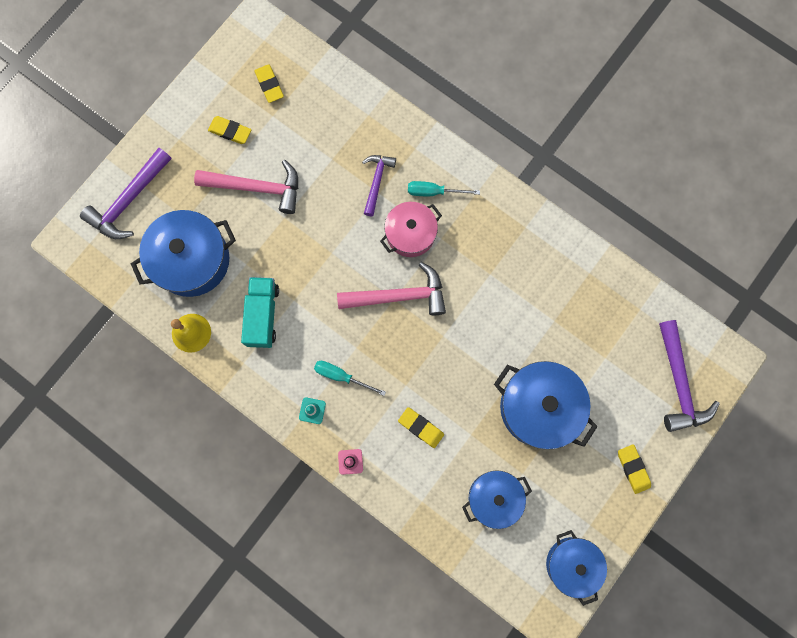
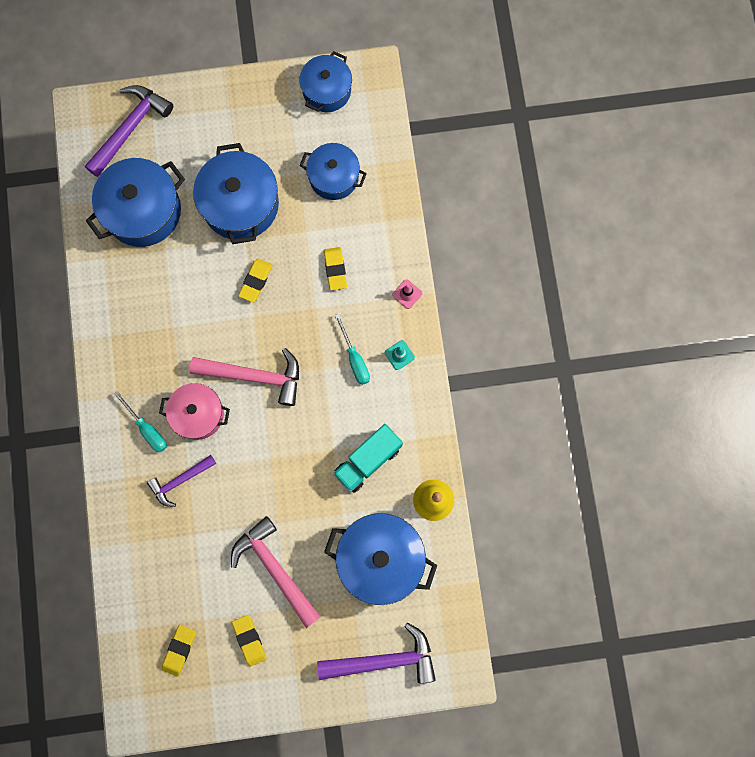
camera: 135 degrees left, 0 degrees up
pink hammer [337,262,446,315] -> pink hammer turned 150 degrees clockwise [190,348,299,406]
yellow eraser [618,444,651,494] -> yellow eraser moved to [238,259,273,303]
none -> blue pot [86,158,185,247]

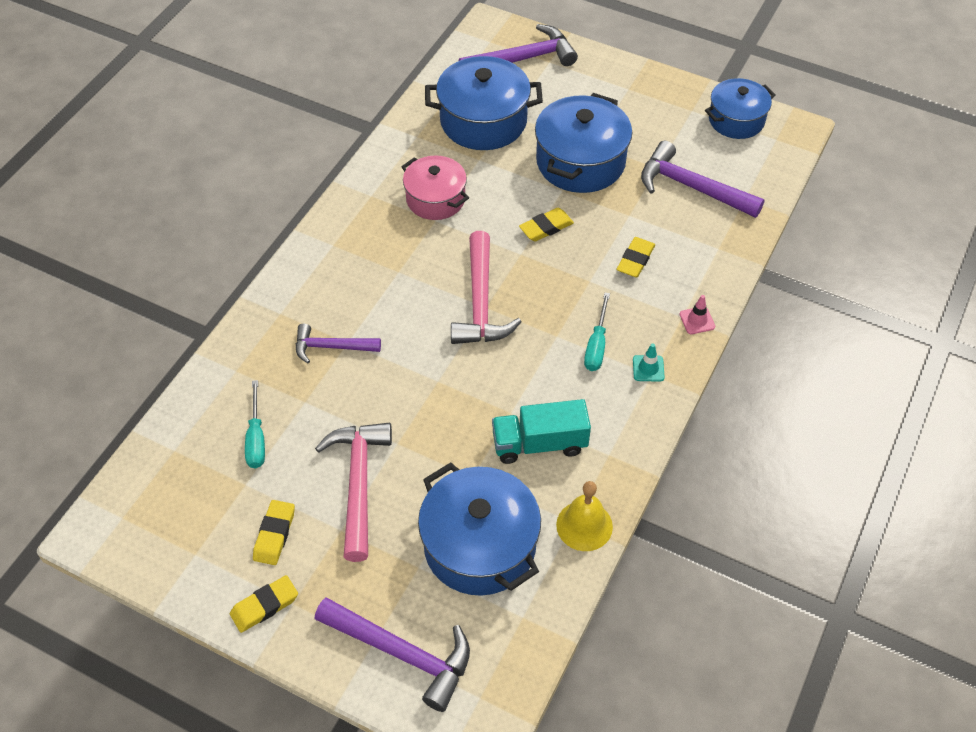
camera: 35 degrees right, 25 degrees down
turquoise screwdriver [114,391,167,452] -> turquoise screwdriver moved to [245,380,265,468]
pink pot [159,383,230,440] -> pink pot moved to [402,156,469,220]
yellow eraser [162,625,196,677] -> yellow eraser moved to [230,575,298,633]
pink hammer [190,348,299,406] -> pink hammer turned 45 degrees clockwise [451,231,521,344]
blue pot [300,143,367,200] -> purple hammer [641,141,765,218]

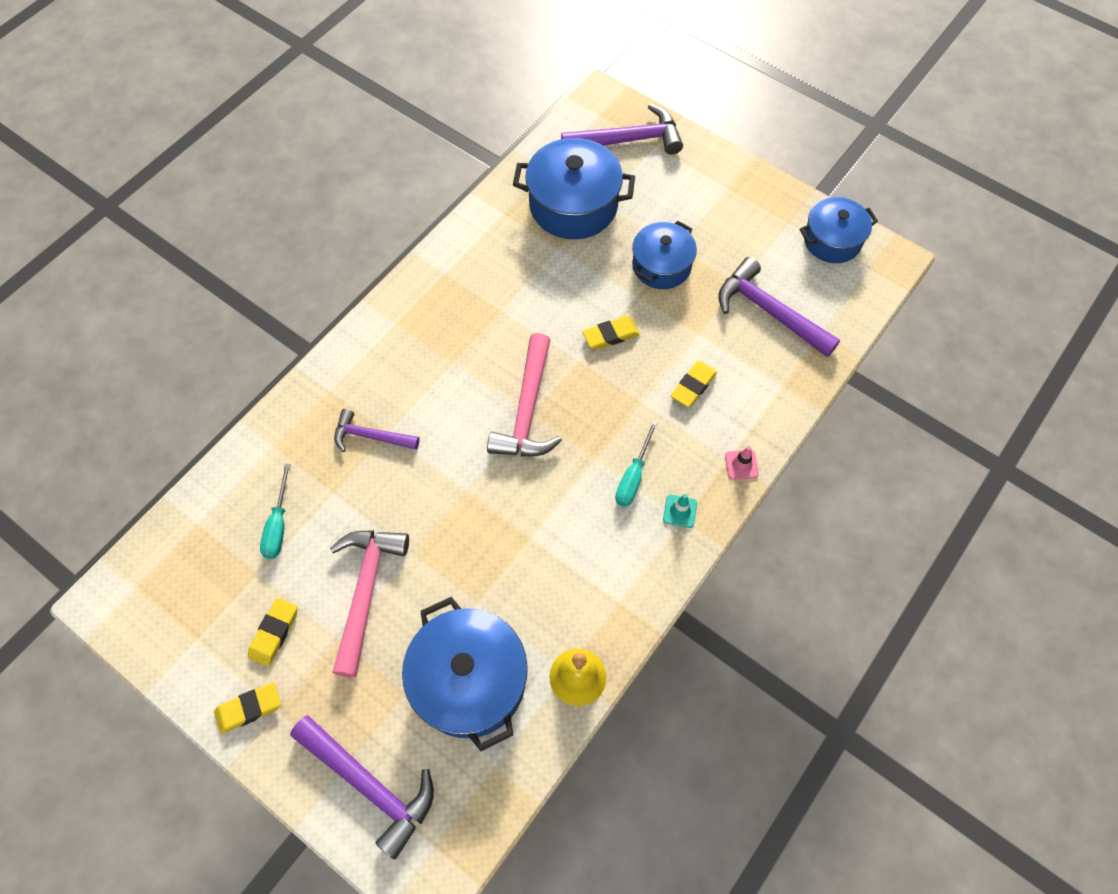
camera: 10 degrees right, 10 degrees up
pink pot [402,156,469,220] -> none
turquoise truck [492,399,591,464] -> none
blue pot [535,93,632,193] -> blue pot [632,220,697,289], size x0.65

